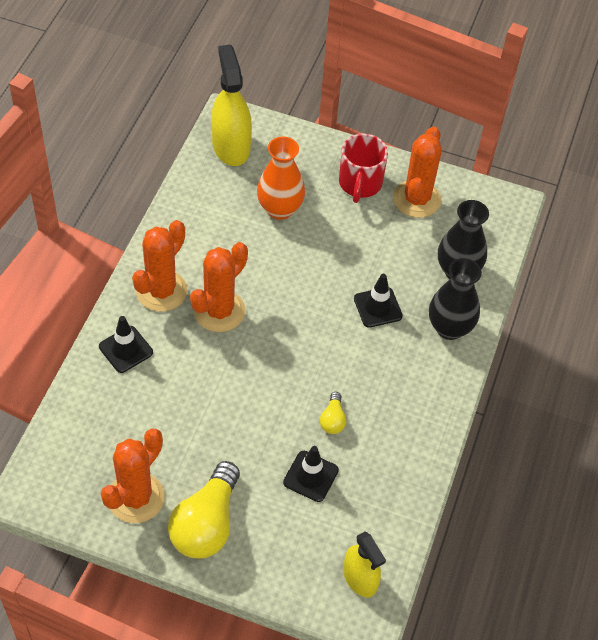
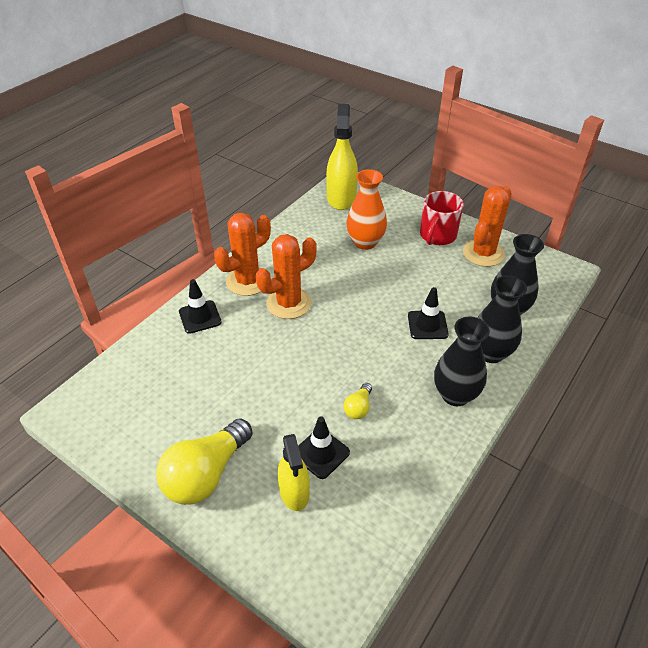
camera: 20 degrees right, 10 degrees down
orange cactus [101,429,165,523] -> none
yellow spray bottle [343,531,386,597] -> yellow spray bottle moved to [278,434,310,511]
none -> black vase [434,316,490,406]

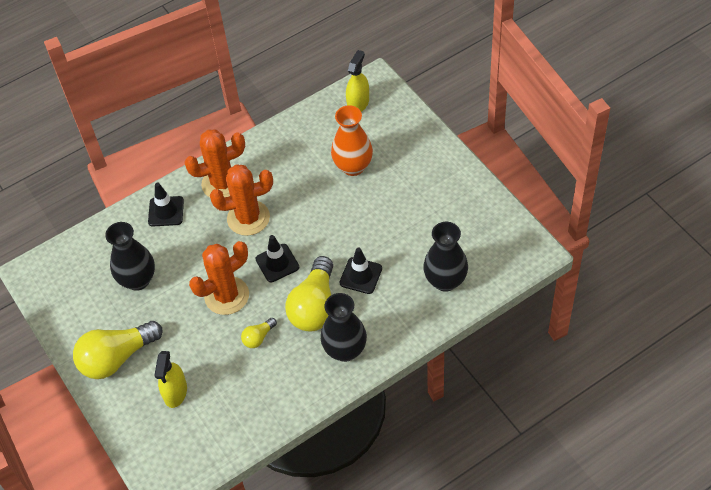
camera: 25 degrees right, 10 degrees up
black traffic cone [298,416,350,479] -> black traffic cone moved to [256,235,299,282]
yellow spray bottle [326,104,358,210] -> yellow spray bottle [346,50,369,112], size x0.63
red mug [420,191,464,245] -> none
orange cactus [463,186,512,267] -> orange cactus moved to [189,241,249,315]
black vase [477,275,527,363] -> black vase moved to [105,222,155,291]
none -> yellow light bulb [285,256,333,332]

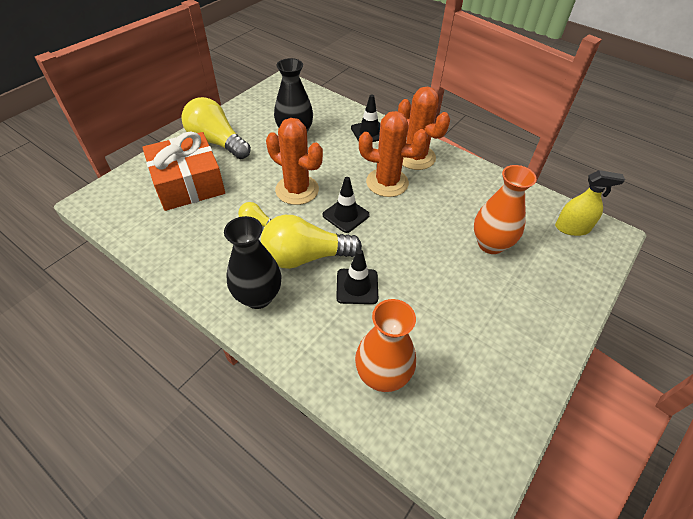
camera: 65 degrees right, 5 degrees down
yellow spray bottle [154,351,187,408] -> orange gift [142,131,225,211]
orange cactus [210,164,273,236] -> orange cactus turned 45 degrees counterclockwise [359,111,428,197]
black vase [423,222,468,292] -> orange vase [355,299,416,392]

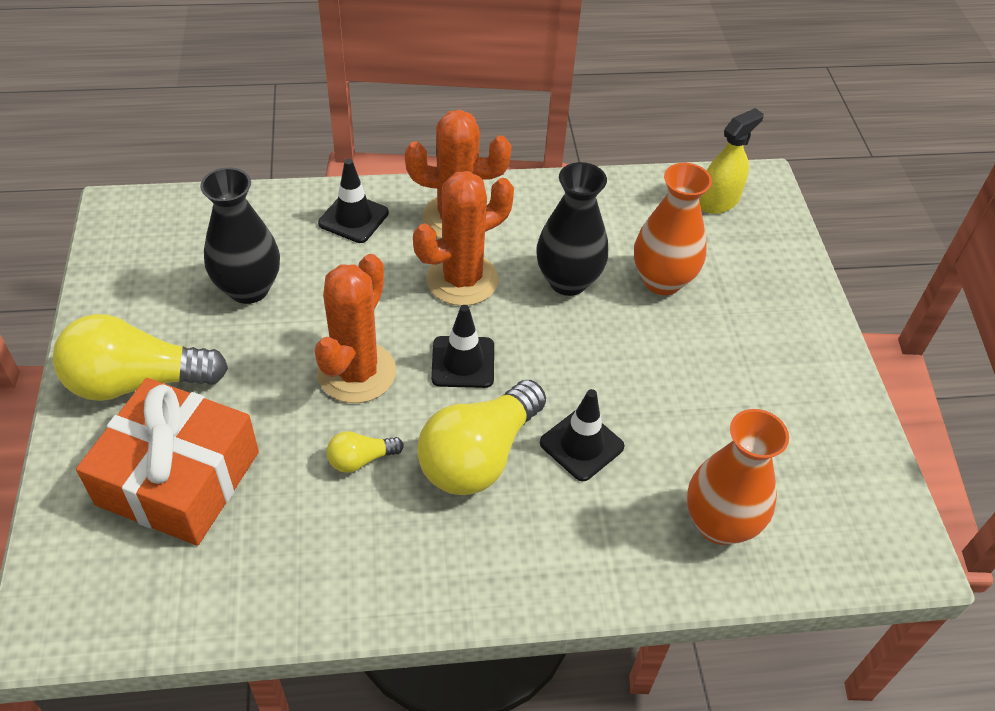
camera: 45 degrees left, 0 degrees up
black vase [224,216,281,309] -> black vase moved to [536,162,608,296]
orange cactus [266,118,323,205] -> orange cactus turned 60 degrees counterclockwise [315,254,396,403]

